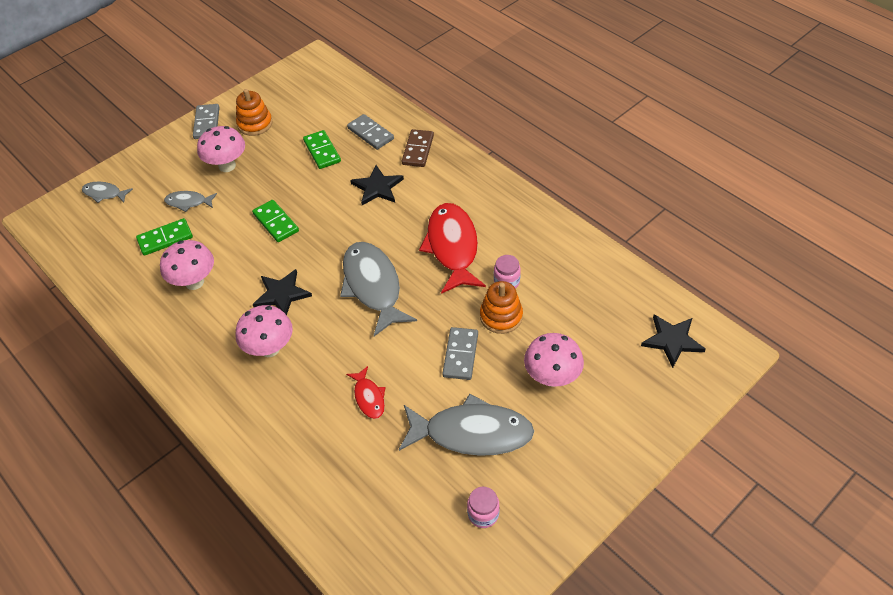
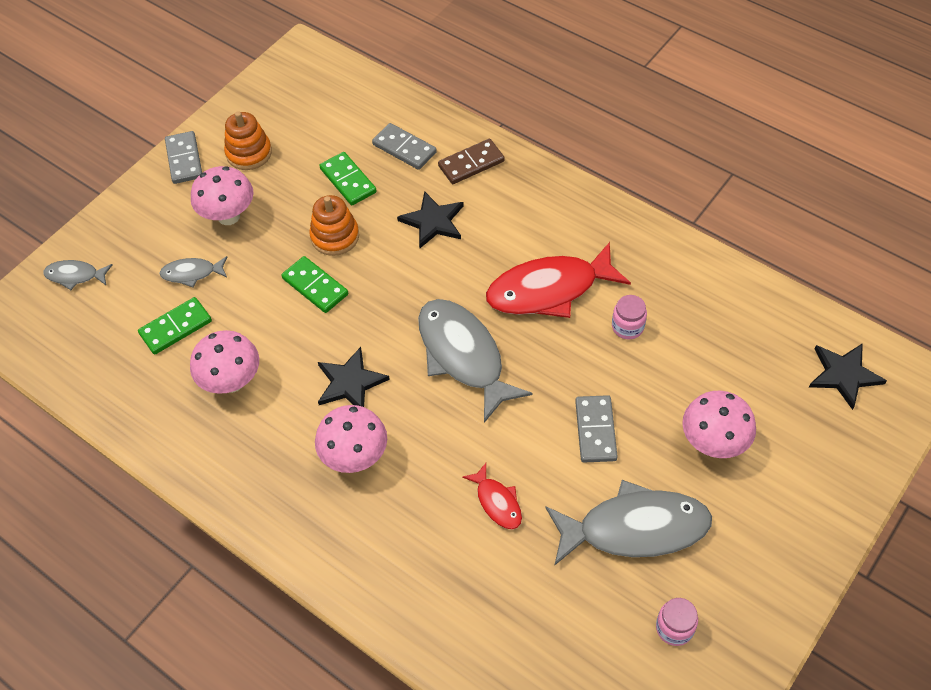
camera: 10 degrees left, 5 degrees up
brown domino [402,129,434,167] -> brown domino turned 60 degrees clockwise [438,139,505,184]
red fish [419,203,486,294] -> red fish turned 90 degrees counterclockwise [486,242,631,318]
orange stacking toy [480,281,523,334] -> orange stacking toy moved to [309,195,359,256]

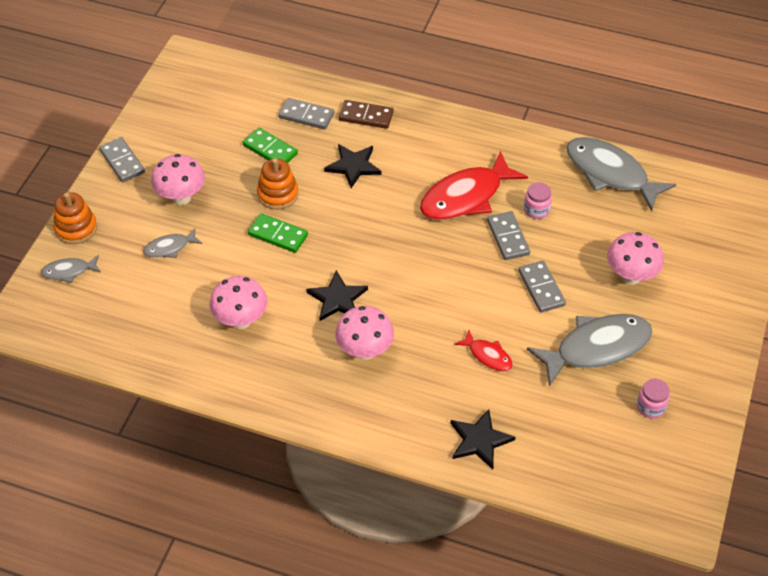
camera: 20 degrees left, 5 degrees down
green domino [138,297,212,355] -> none
orange stacking toy [224,111,272,170] -> orange stacking toy moved to [53,192,97,244]
grey fish [418,299,533,423] -> grey fish moved to [566,137,676,211]
brown domino [438,139,505,184] -> brown domino turned 60 degrees clockwise [339,100,394,129]
black star [809,343,887,410] -> black star moved to [451,409,516,470]
none -> grey domino [487,211,530,260]

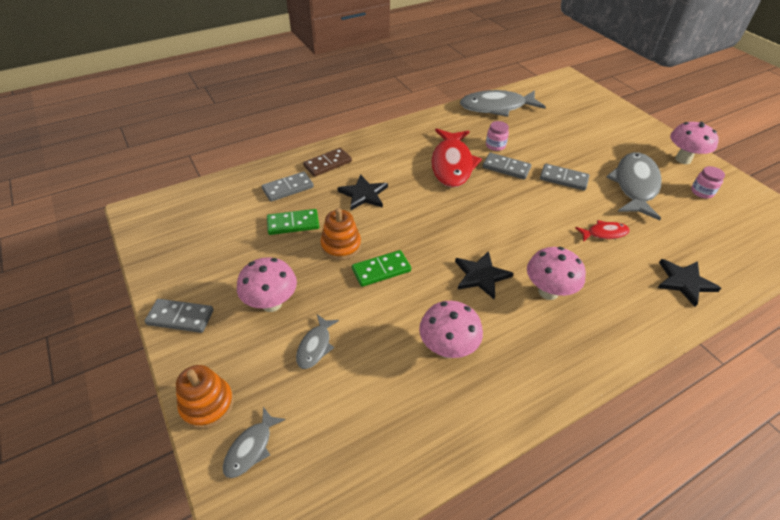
camera: 50 degrees left, 5 degrees down
pink mushroom [607,232,664,285] -> pink mushroom moved to [670,122,719,164]

